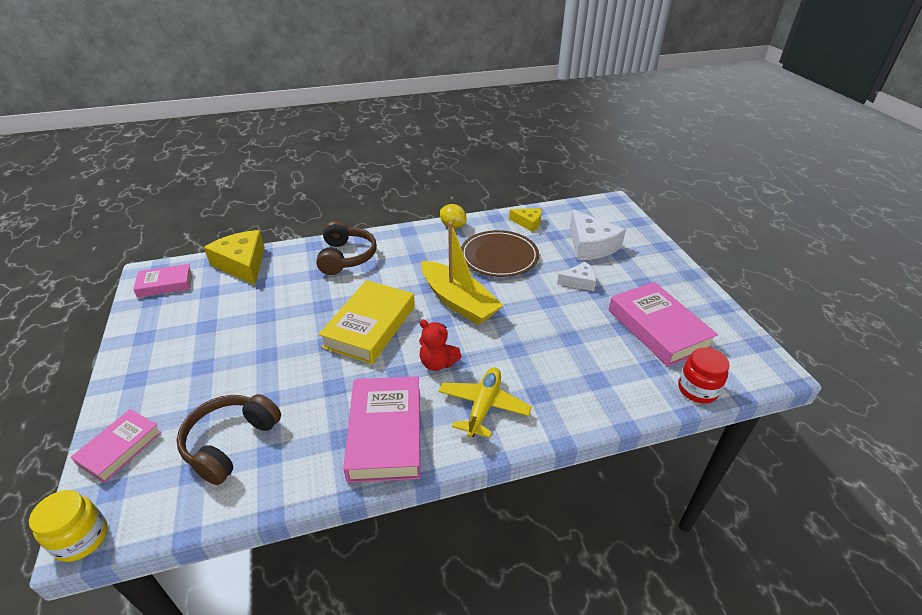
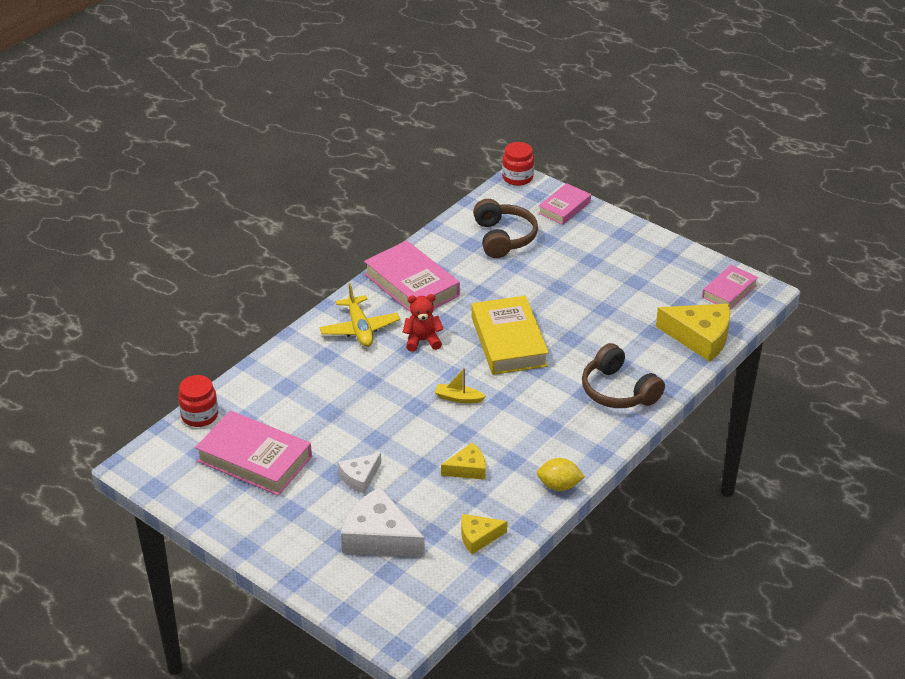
camera: 145 degrees right, 0 degrees up
yellow jar [29,490,108,562] -> red jar [502,142,534,186]
pink book [71,409,162,483] -> pink book turned 45 degrees clockwise [538,183,591,225]
yellow boat [421,222,503,325] -> yellow boat [435,368,486,403], size x0.43
brown plate [461,230,539,277] -> yellow cheese [441,443,486,480]

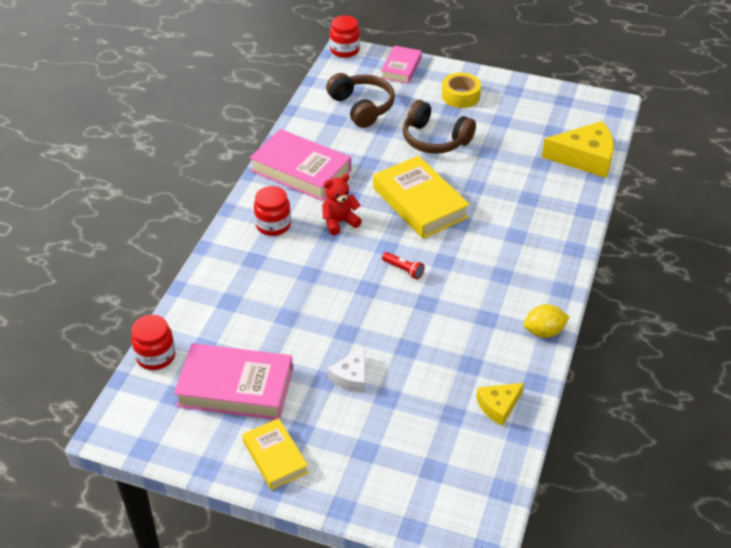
camera: 20 degrees left, 5 degrees up
yellow plane [319,283,400,347] -> red jar [254,186,291,236]
white cheese [341,487,425,557] -> none
yellow boat [435,368,486,403] -> red flashlight [382,252,425,279]
yellow cheese [441,443,486,480] -> none
brown headphones [582,343,665,408] -> brown headphones moved to [403,100,476,154]
pink book [702,265,758,310] -> none
none -> yellow book [242,418,308,490]
none -> yellow tape [442,73,481,108]

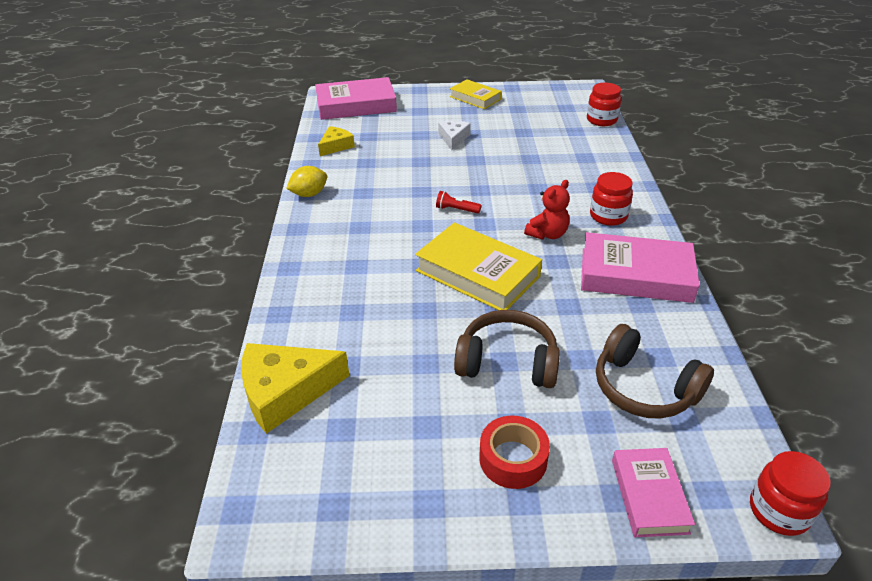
camera: 160 degrees right, 5 degrees down
pink book [174,343,293,420] -> pink book moved to [315,77,397,120]
yellow tape [442,73,481,108] -> red tape [479,416,550,489]

